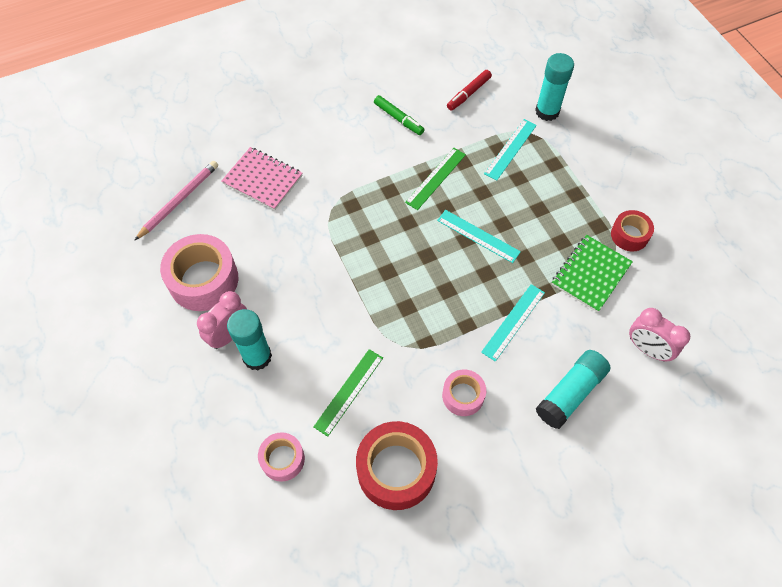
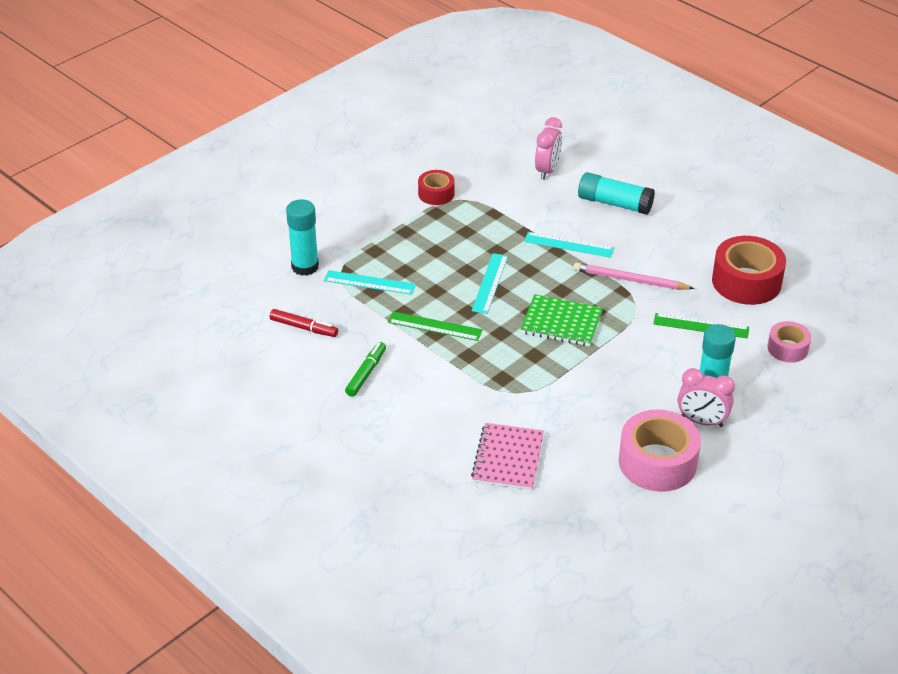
camera: 110 degrees left, 20 degrees down
pink pencil [134,161,218,241] -> pink pencil moved to [573,262,695,290]
pink tape [442,369,486,416] -> none
green notebook [552,235,633,313] -> green notebook moved to [521,294,603,346]

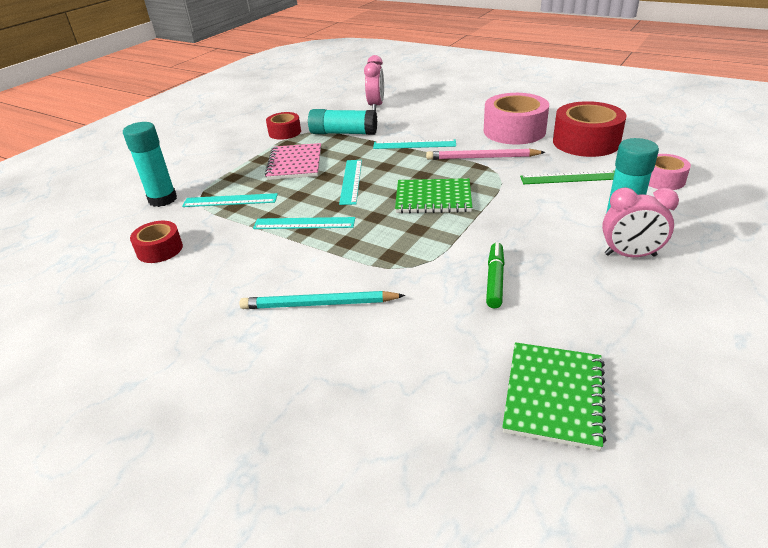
camera: 10 degrees left, 5 degrees down
red marker [270,309,338,337] -> red tape [130,221,183,263]
green marker [345,342,386,397] -> green marker moved to [486,242,505,308]
green ruler [388,311,483,341] -> turquoise ruler [253,217,355,229]
pink notebook [471,423,544,490] -> pink notebook moved to [265,143,321,180]
turquoise glue stick [578,172,655,215] -> turquoise glue stick moved to [308,109,377,135]
pink tape [619,410,701,492] -> pink tape moved to [484,93,549,144]
none -> turquoise pencil [239,291,405,309]
none -> green notebook [502,342,606,451]

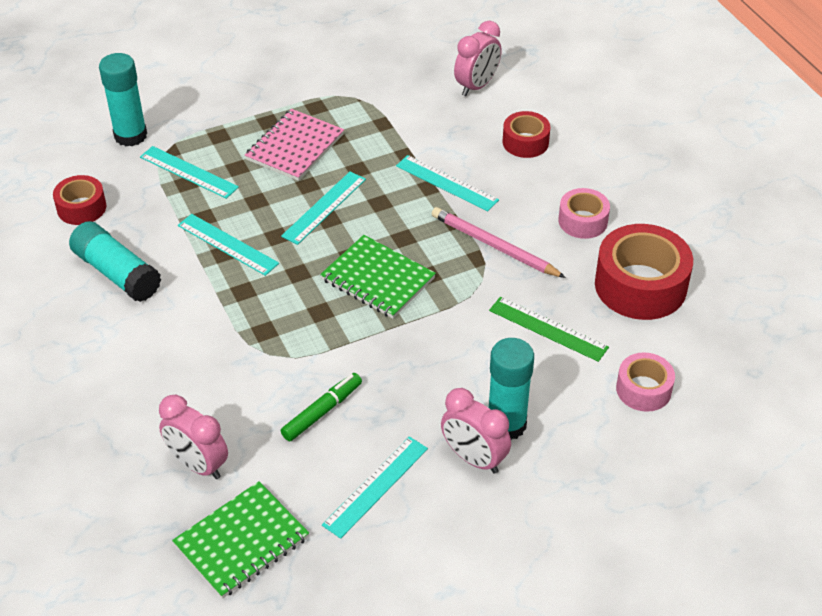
camera: 30 degrees right, 10 degrees up
turquoise pencil [239,291,405,309] -> none
red tape [266,112,301,140] -> red tape moved to [503,111,550,158]
turquoise glue stick [308,109,377,135] -> turquoise glue stick moved to [69,221,161,302]
pink tape [484,93,549,144] -> pink tape [559,188,610,239], size x0.56
none -> pink clock [159,395,228,479]
none -> turquoise ruler [322,436,428,539]

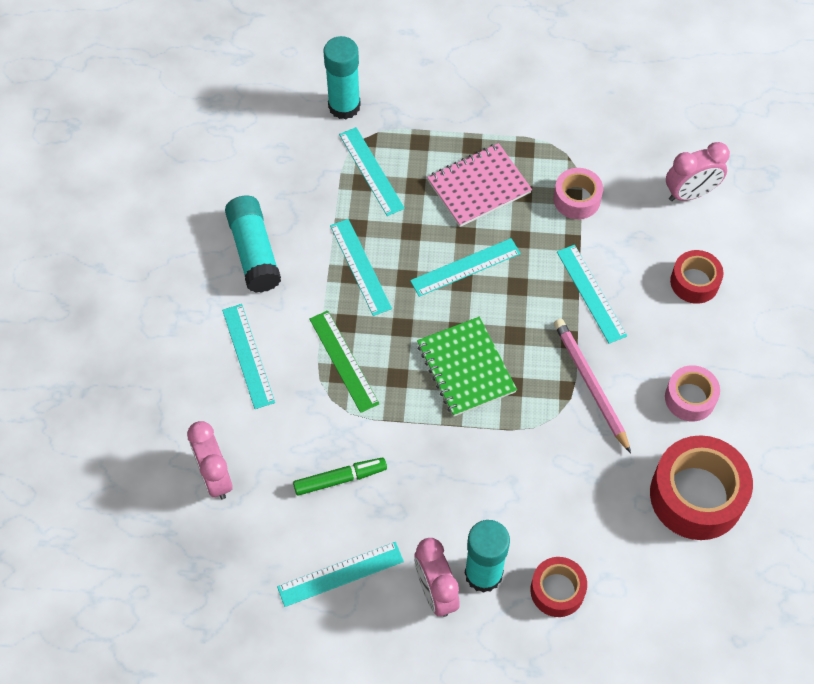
camera: 30 degrees right, 15 degrees up
red tape [53,175,106,225] -> red tape moved to [530,557,587,617]
green notebook [172,481,309,599] -> none
green ruler [489,297,609,362] -> green ruler moved to [309,310,379,413]
pink tape [616,352,675,412] -> pink tape moved to [554,168,603,219]
none -> turquoise ruler [222,304,275,409]

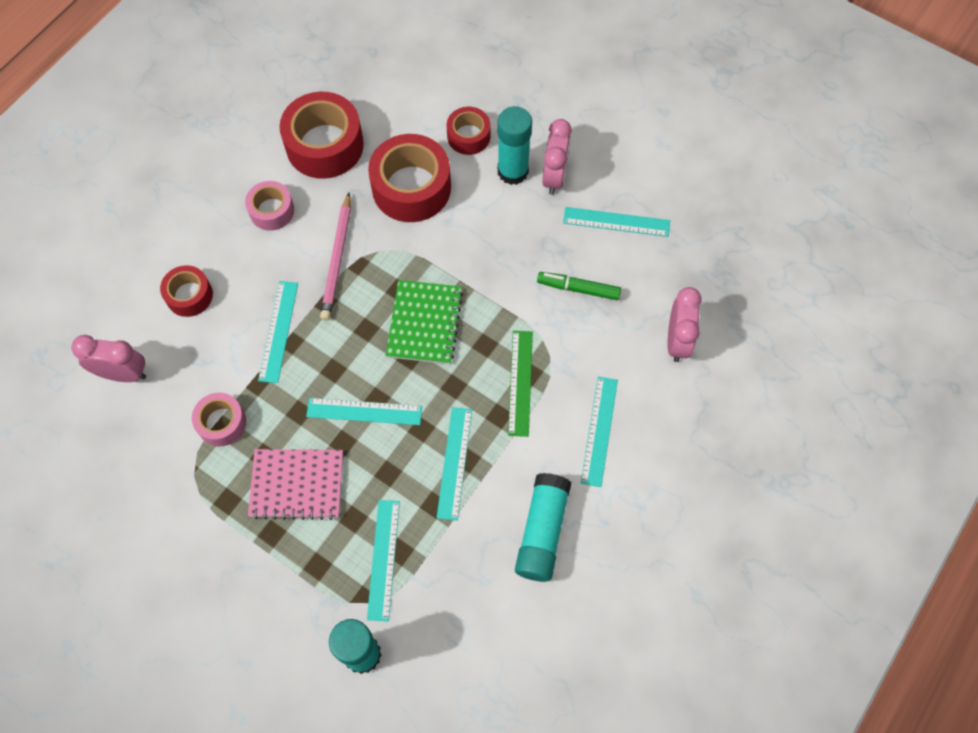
camera: 150 degrees left, 5 degrees up
none -> red tape [368,134,451,222]

